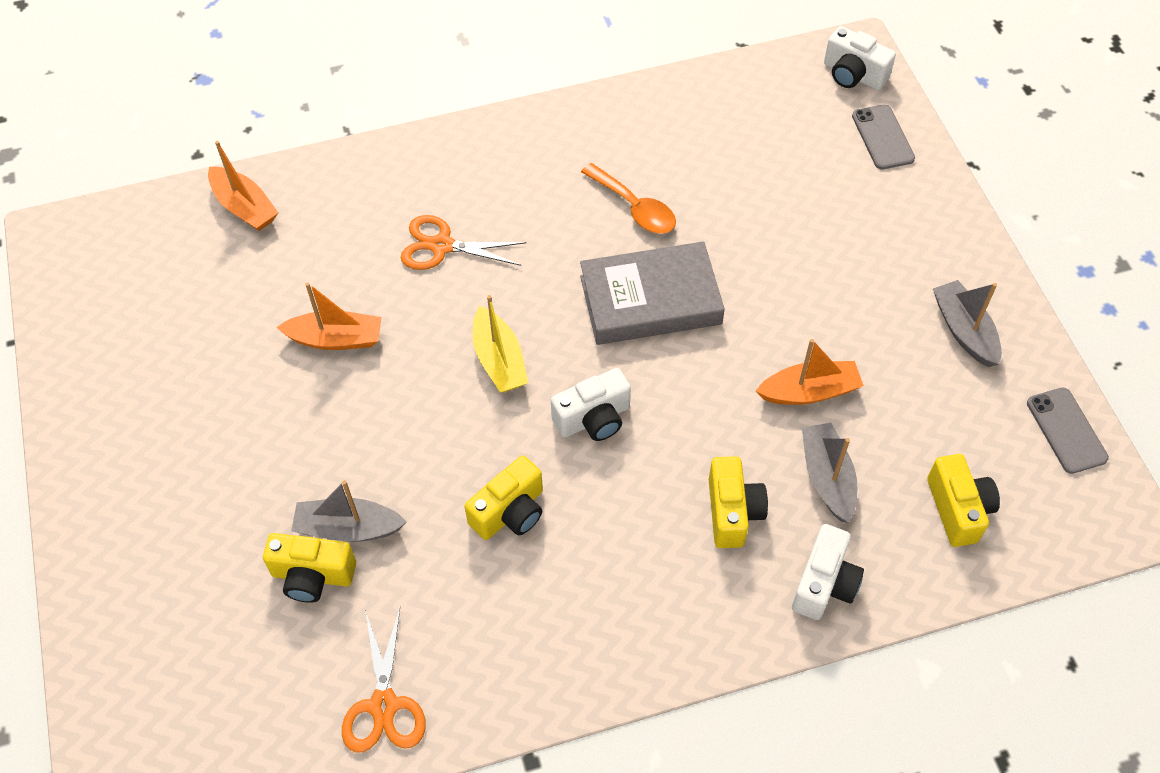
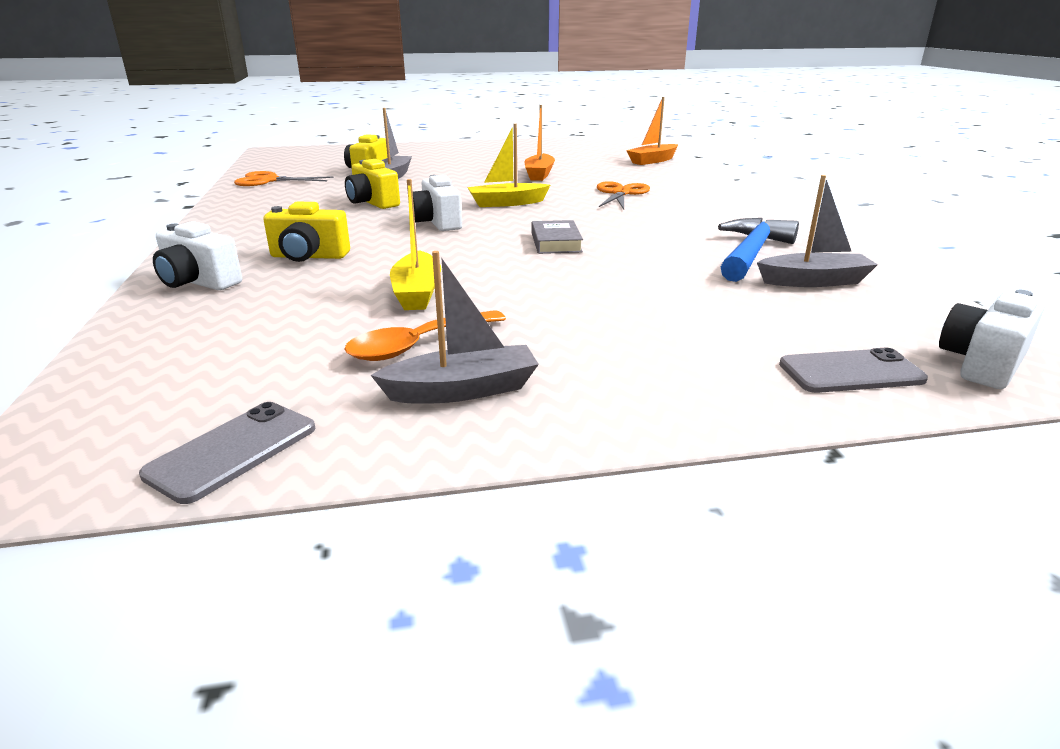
camera: 95 degrees right, 30 degrees down
grey book [580,241,725,345] -> grey book [532,220,583,254], size x0.52
orange spoon [581,163,676,234] -> orange spoon moved to [344,310,506,361]
orange boat [756,339,864,405] -> yellow boat [390,179,441,310]
grey boat [802,423,857,523] -> grey boat moved to [757,175,878,287]
yellow camera [927,454,1000,547] -> none
grey phone [1027,388,1109,474] -> grey phone turned 45 degrees counterclockwise [139,402,316,504]
none -> blue hammer [718,218,799,282]

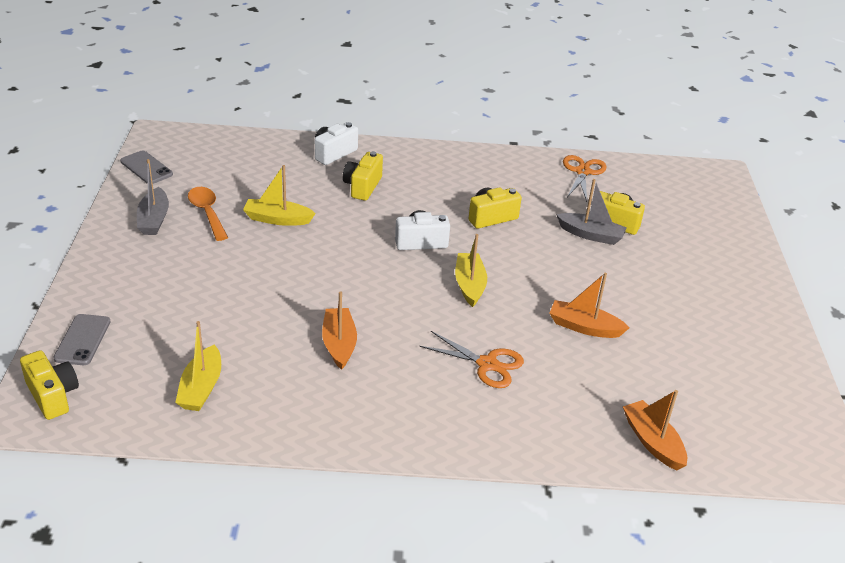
camera: 100 degrees right, 10 degrees up
grey book [532,220,583,254] -> none
blue hammer [718,218,799,282] -> none
grey boat [757,175,878,287] -> yellow boat [175,321,221,411]
white camera [939,290,1045,389] -> yellow camera [20,350,79,420]
none -> orange boat [322,291,357,370]

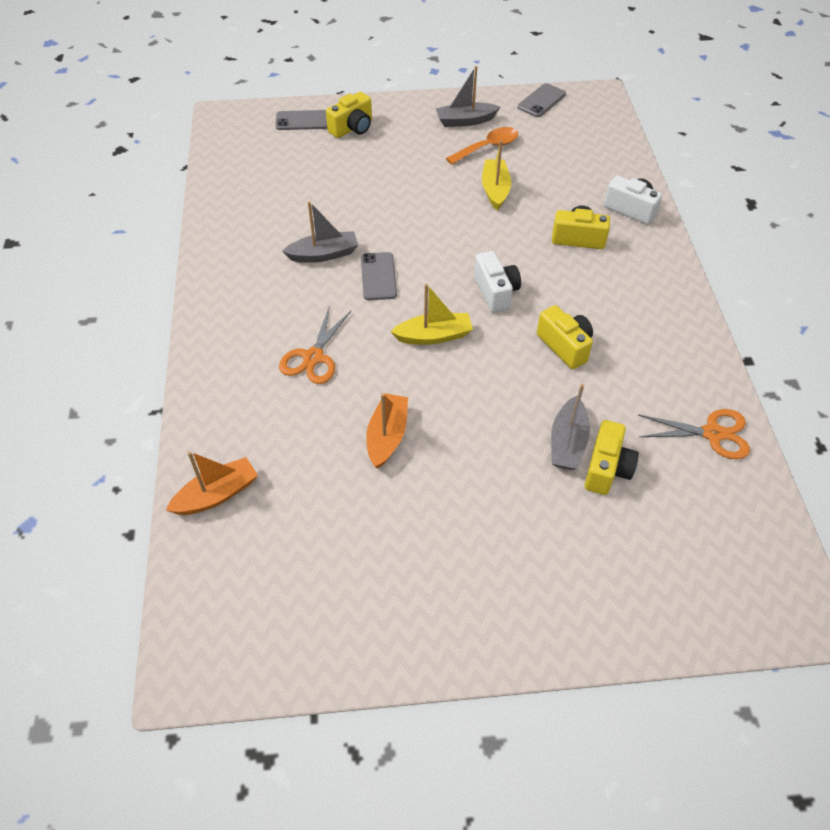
camera: 85 degrees right, 15 degrees up
yellow camera [20,350,79,420] -> yellow camera moved to [326,92,372,138]
yellow boat [175,321,221,411] -> none
orange boat [322,291,357,370] -> grey boat [282,201,358,263]
none -> grey phone [361,252,397,300]

